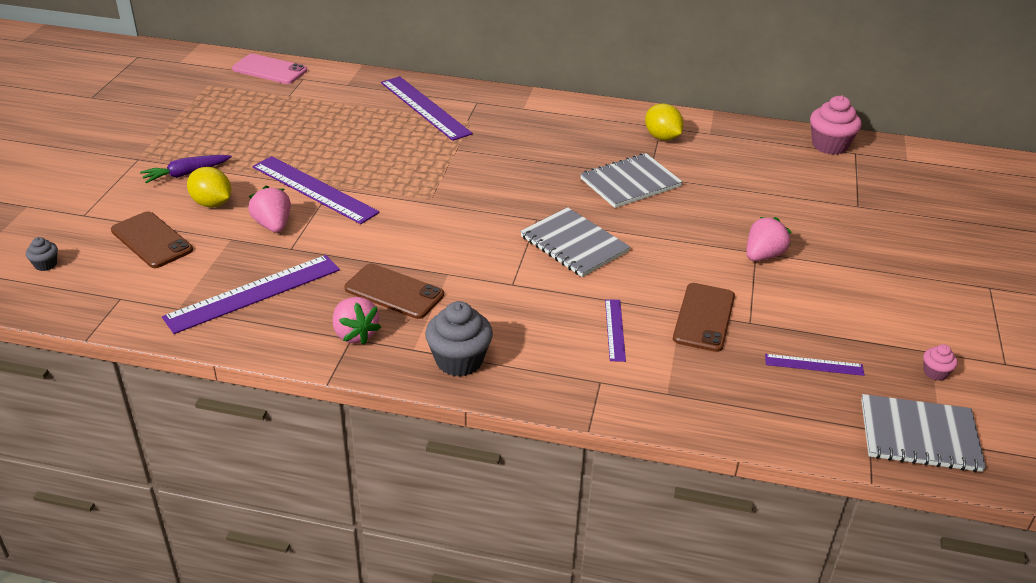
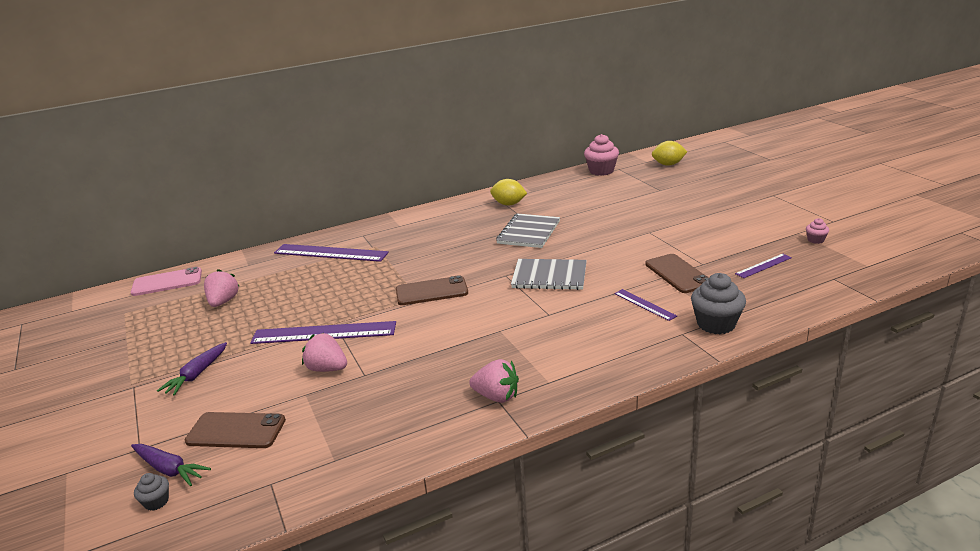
camera: 35 degrees left, 10 degrees down
purple ruler [162,255,340,334] -> none
yellow lemon [187,167,231,207] -> yellow lemon moved to [652,141,687,166]
brown phone [344,263,444,319] -> brown phone moved to [396,275,468,305]
grey cupcake [425,301,493,377] -> grey cupcake moved to [691,273,746,334]
pink strawberry [747,217,791,261] -> pink strawberry moved to [204,269,240,307]
grey notebook [861,394,986,472] -> none
none -> purple carrot [131,444,211,486]

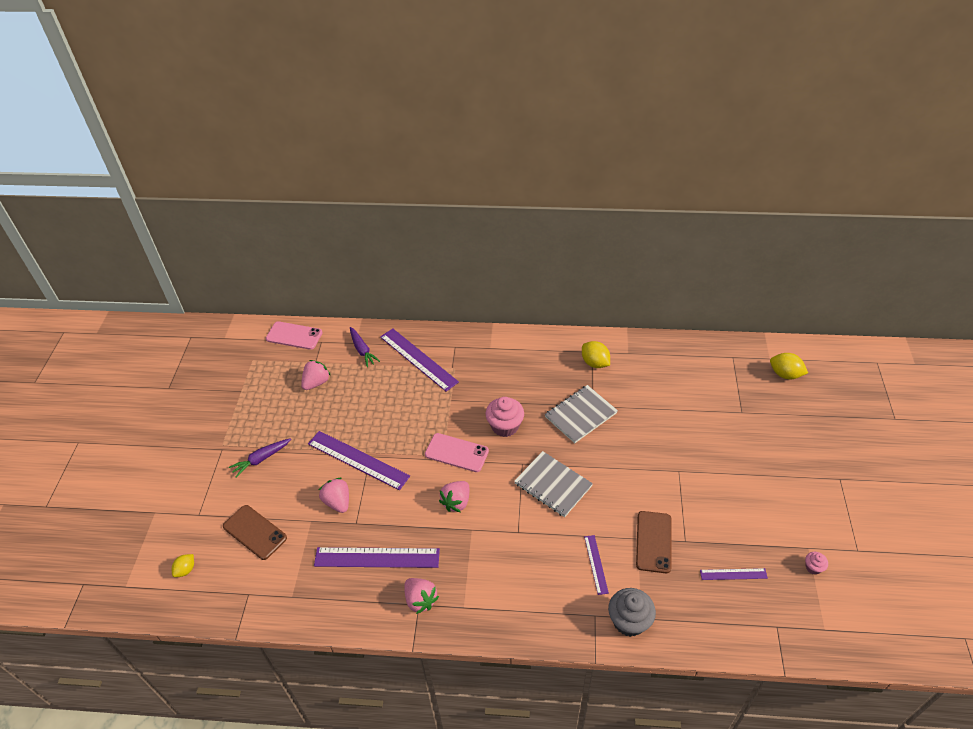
camera: 30 degrees right, 20 degrees up
purple carrot [131,444,211,486] -> purple carrot moved to [350,327,380,367]
grey cupcake [134,473,169,511] -> yellow lemon [172,554,194,577]
brown phone [396,275,468,305] -> pink phone [425,433,489,472]
pink cupcake [584,134,619,176] -> pink cupcake moved to [485,397,524,437]
none -> purple ruler [314,547,440,568]
none -> pink strawberry [439,481,469,512]

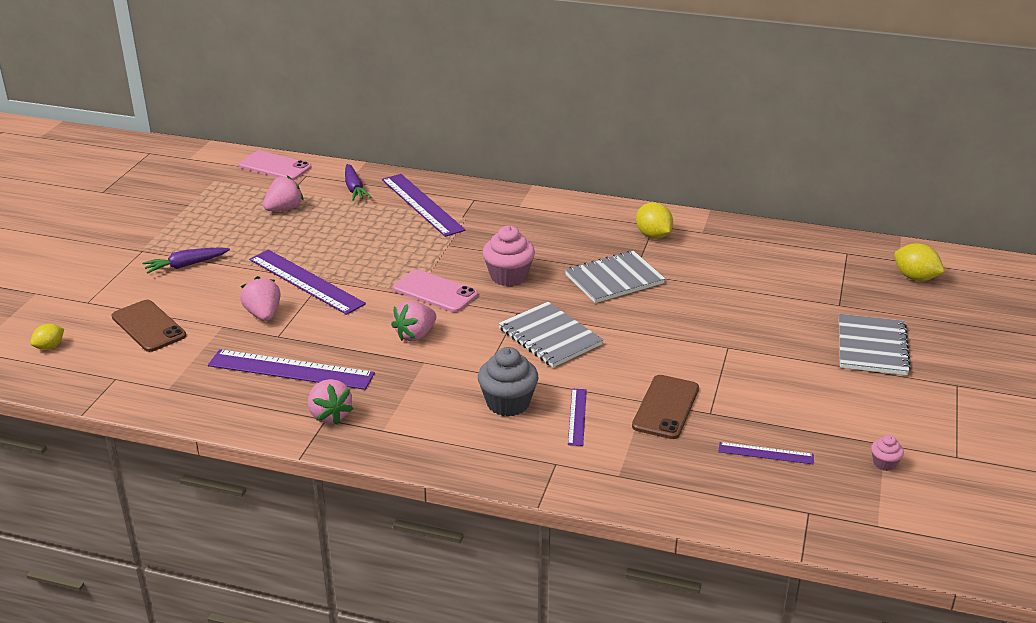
camera: 10 degrees right, 15 degrees down
grey cupcake [608,588,656,637] -> grey cupcake moved to [478,347,538,416]
none -> grey notebook [839,314,911,375]

